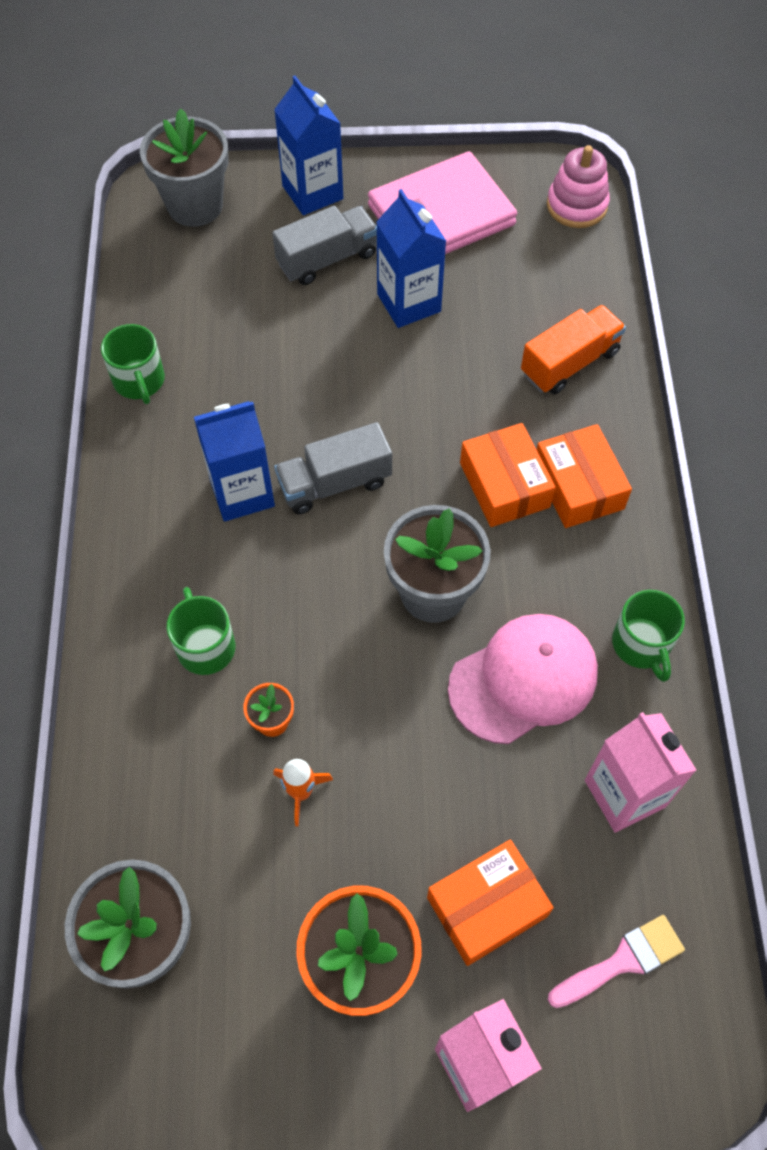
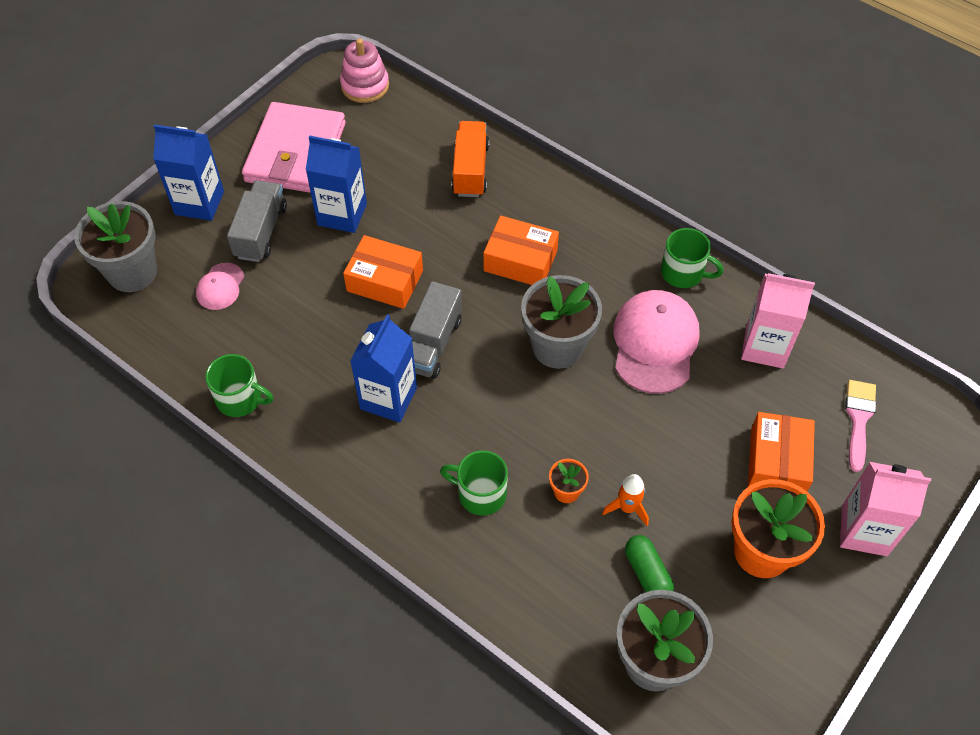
camera: 50 degrees left, 5 degrees down
orange box [536,424,632,528] -> orange box moved to [343,235,423,309]
none -> pink cap [196,263,244,310]
none -> green capsule [625,535,674,593]

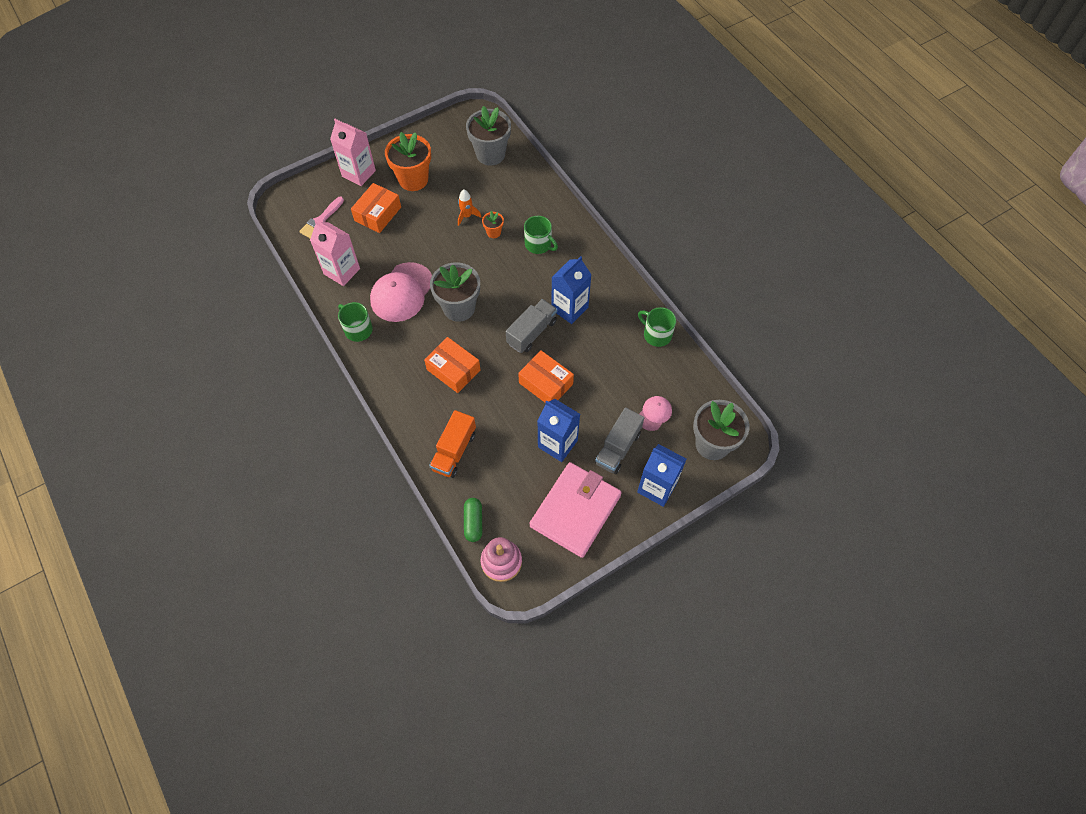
camera: 160 degrees left, 5 degrees up
green capsule [625,535,674,593] -> green capsule moved to [464,498,482,542]

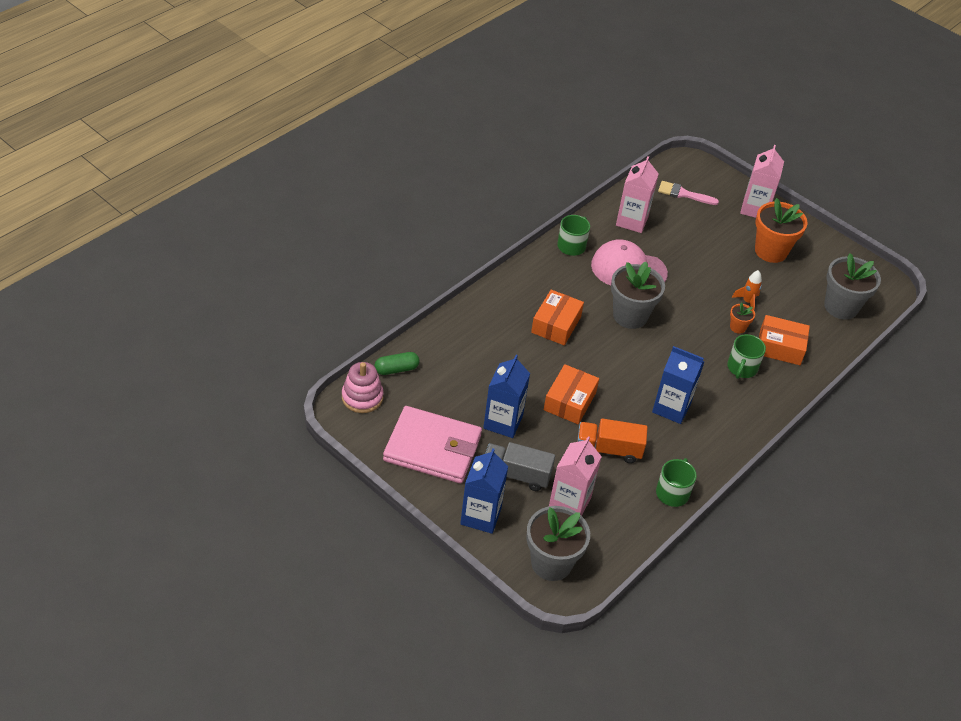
camera: 70 degrees right, 15 degrees down
orange box [351,183,401,233] -> orange box moved to [759,315,810,365]
orange truck [429,410,476,478] -> orange truck moved to [577,418,648,463]
grey truck [506,299,557,353] -> none
pink cap [639,396,672,431] -> pink carton [549,436,602,516]

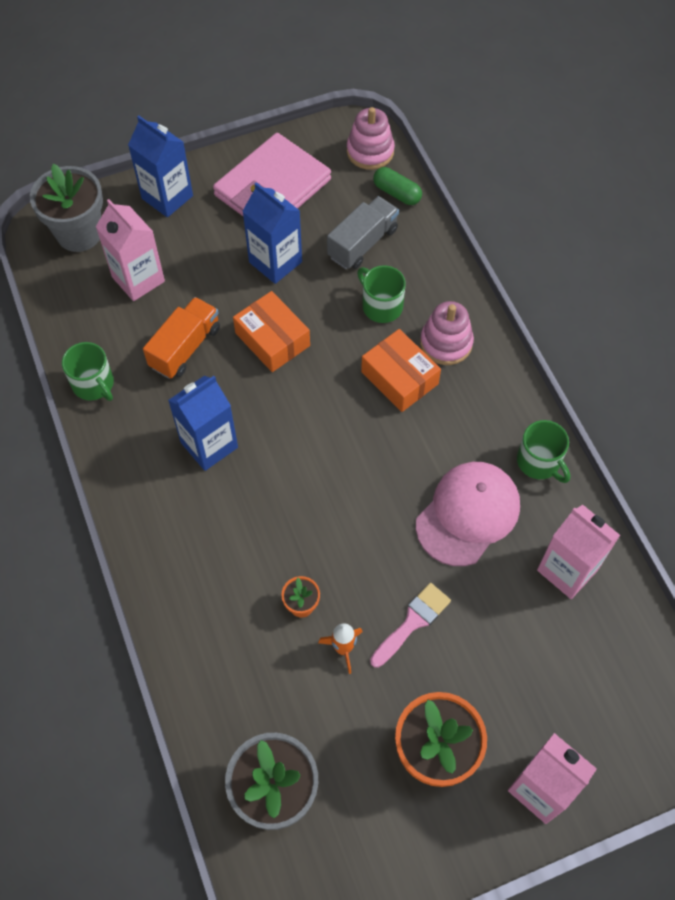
camera: 120 degrees right, 15 degrees up
green capsule [374,352,420,375] -> green capsule turned 60 degrees counterclockwise [373,167,422,205]
grey truck [485,442,555,491] -> grey truck moved to [327,196,399,269]
grey flower pot [611,262,665,329] -> none
pink brush [658,181,719,205] -> pink brush moved to [370,583,451,668]
green mug [727,334,766,379] -> green mug moved to [357,265,406,323]
orange box [759,315,810,365] -> none
none -> pink stacking toy [420,301,474,365]

